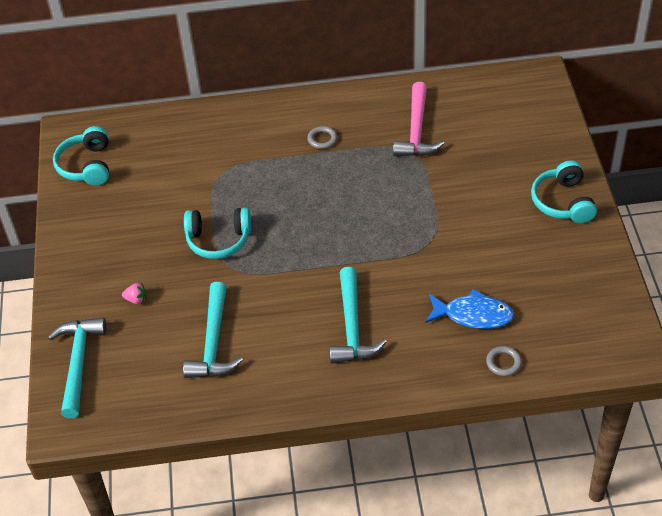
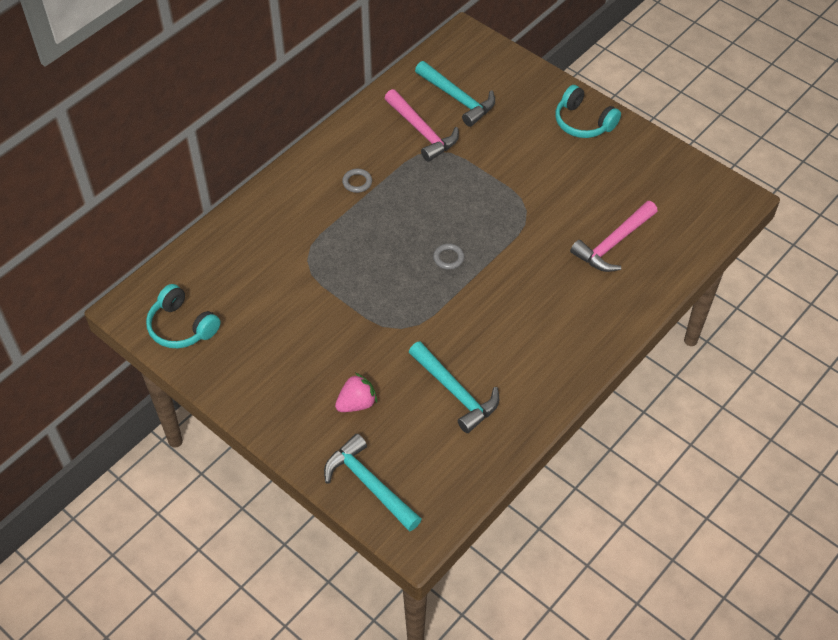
camera: 45 degrees left, 5 degrees up
pink strawberry [122,282,146,304] -> pink strawberry [335,373,377,412], size x1.66
turquoise headphones [184,208,251,259] -> none
turquoise hammer [329,267,387,363] -> turquoise hammer moved to [415,61,495,127]
blue fish [426,289,514,329] -> pink hammer [570,201,658,272]
grey ring [486,346,522,376] -> grey ring moved to [433,243,464,270]

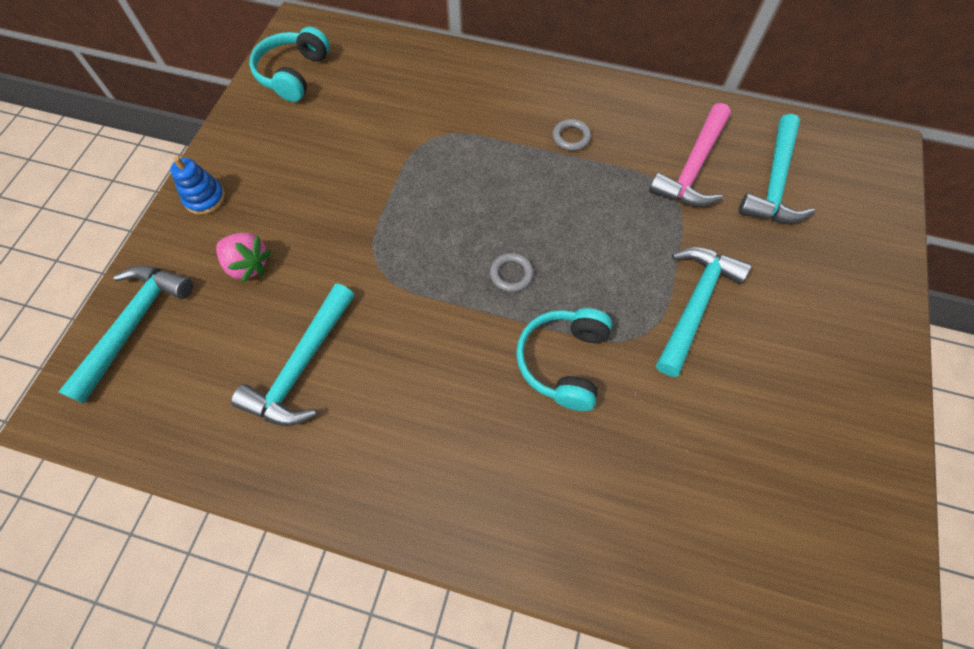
camera: 65 degrees right, 10 degrees up
turquoise headphones [555,85,621,138] -> turquoise headphones moved to [516,308,612,411]
pink hammer [570,201,658,272] -> none
none -> blue stacking toy [170,156,225,215]
none -> turquoise hammer [656,247,751,377]

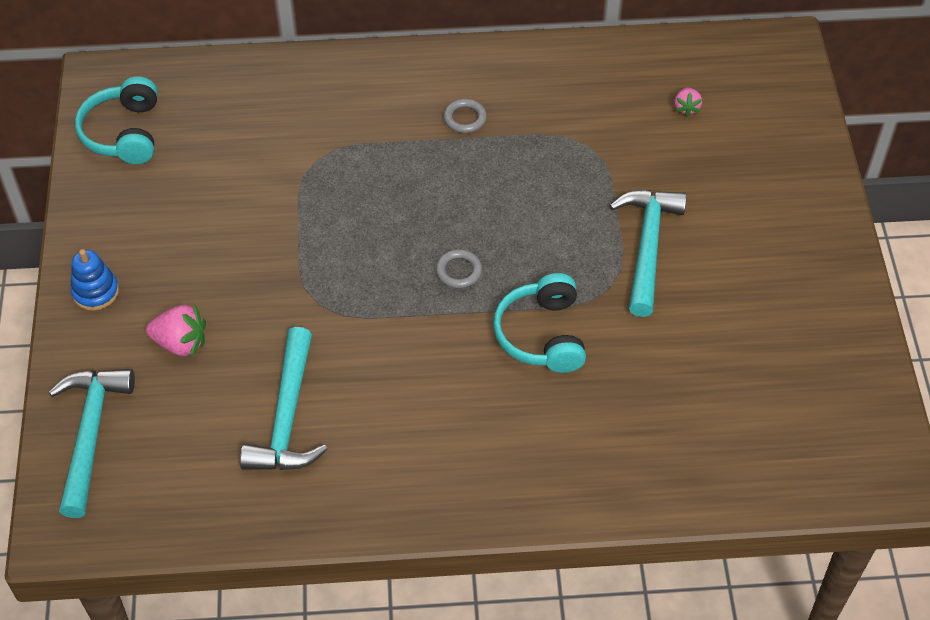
camera: 20 degrees left, 10 degrees down
pink hammer [649,103,731,207] -> none
turquoise hammer [738,114,815,223] -> pink strawberry [675,87,702,117]

